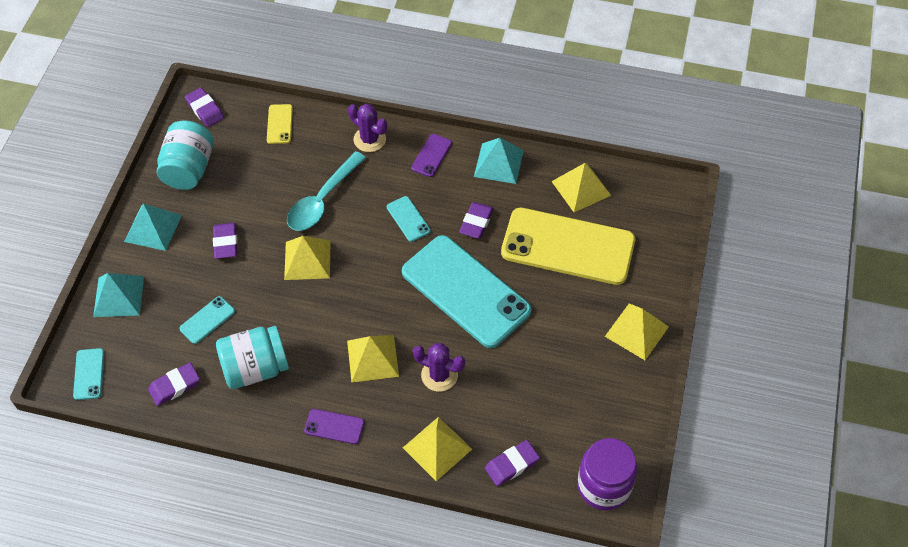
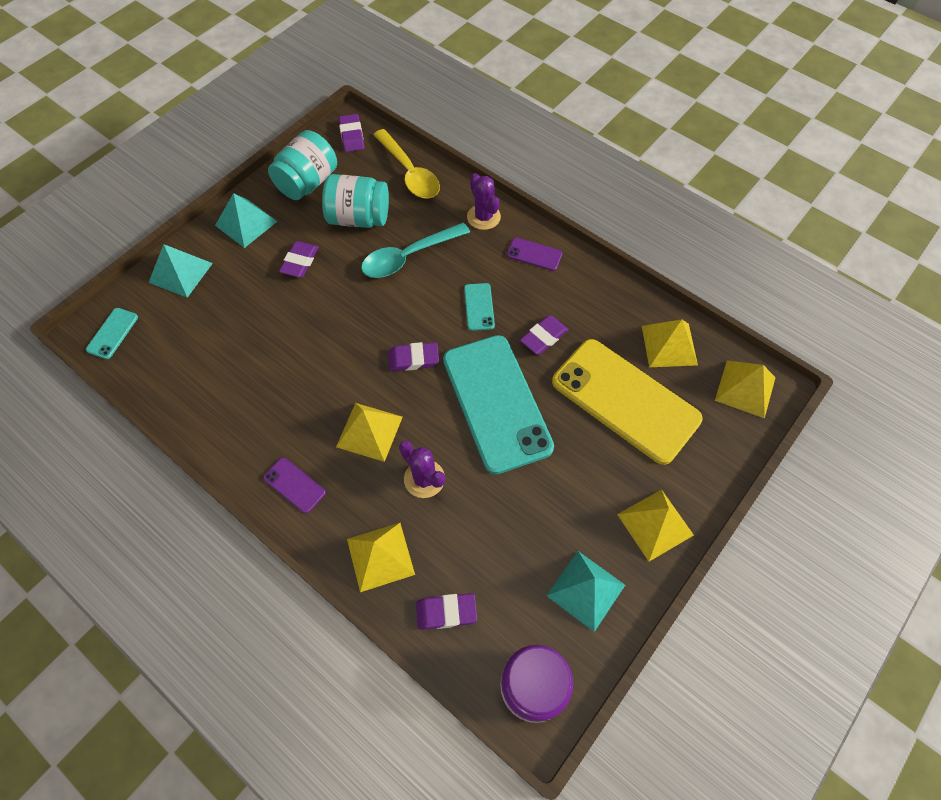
camera: 25 degrees right, 5 degrees up
purple eraser [148,362,200,406] -> purple eraser moved to [388,342,439,371]
turquoise phone [179,296,235,344] -> none
turquoise jar [216,326,289,389] -> turquoise jar moved to [322,174,389,228]
yellow phone [267,104,293,144] -> yellow spoon [373,129,440,199]
yellow pyramid [284,236,331,280] -> yellow pyramid moved to [715,360,776,419]
purple phone [411,134,452,177] -> purple phone turned 60 degrees clockwise [507,237,562,271]
turquoise pyramid [474,138,524,184] -> turquoise pyramid moved to [546,551,625,632]

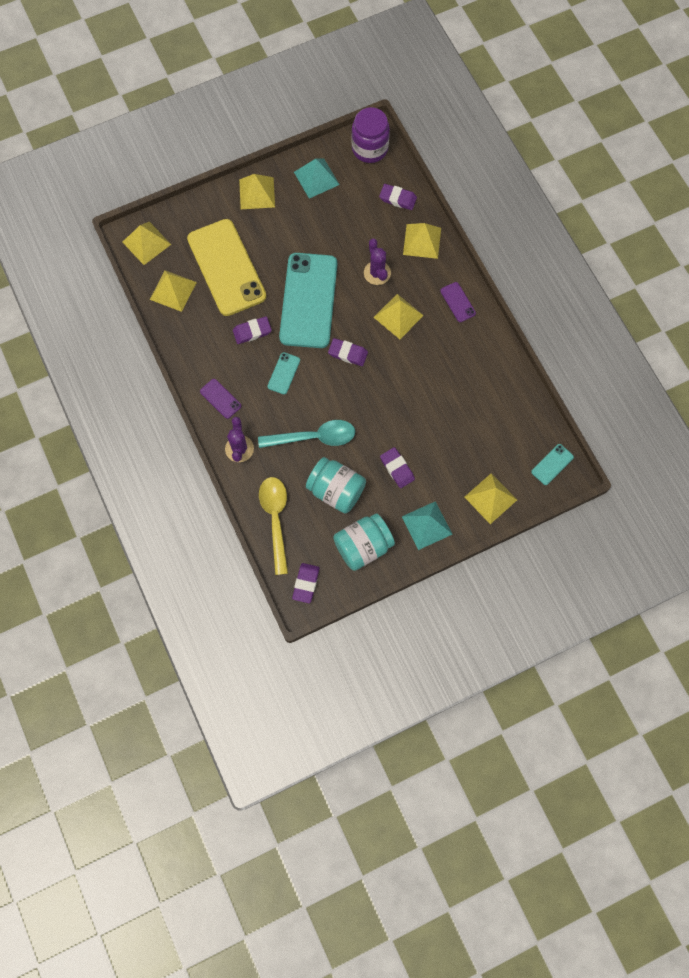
camera: 155 degrees left, 10 degrees up
turquoise pyramid [148,244,213,298] -> yellow pyramid [464,473,517,524]
purple eraser [279,241,319,277] -> purple eraser turned 75 degrees counterclockwise [380,447,415,488]

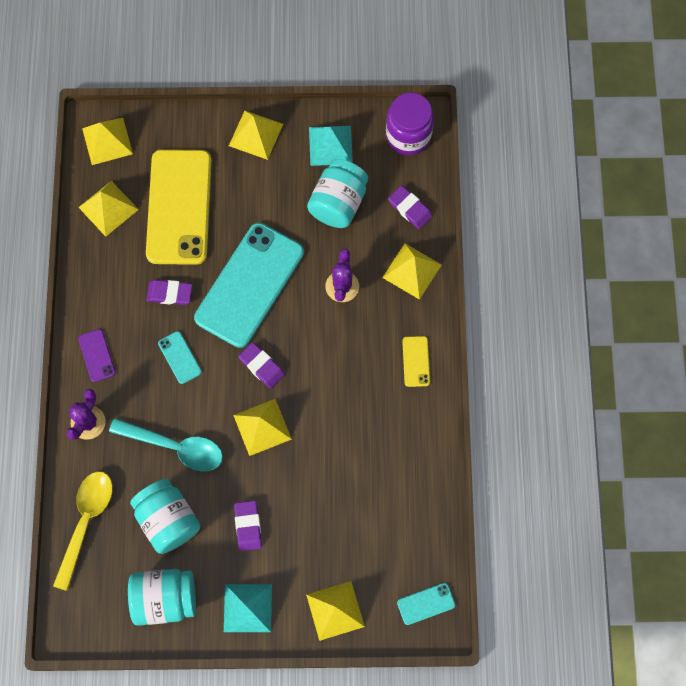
camera: 25 degrees right, 0 degrees up
turquoise phone [267,352,300,394] -> turquoise phone turned 75 degrees counterclockwise [158,331,202,384]
purple eraser [292,563,320,603] -> none
yellow pyramid [373,294,424,339] -> yellow pyramid moved to [233,399,292,456]
purple phone [440,282,476,322] -> yellow phone [402,336,430,387]
none -> turquoise jar [307,159,368,228]

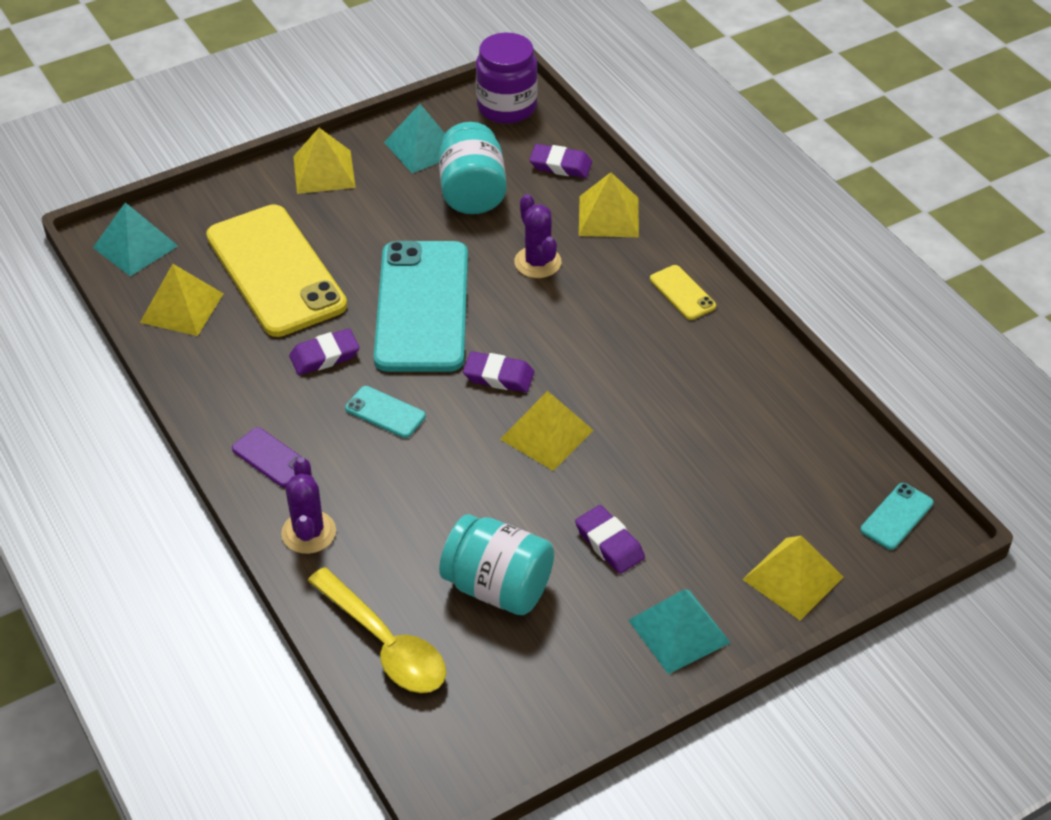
camera: 30 degrees left, 25 degrees down
yellow spoon [53,471,113,591] -> yellow spoon turned 150 degrees clockwise [307,567,446,693]
yellow pyramid [82,118,133,165] -> turquoise pyramid [93,202,178,276]
turquoise spoon [109,418,223,471] -> none
turquoise jar [128,569,196,626] -> none

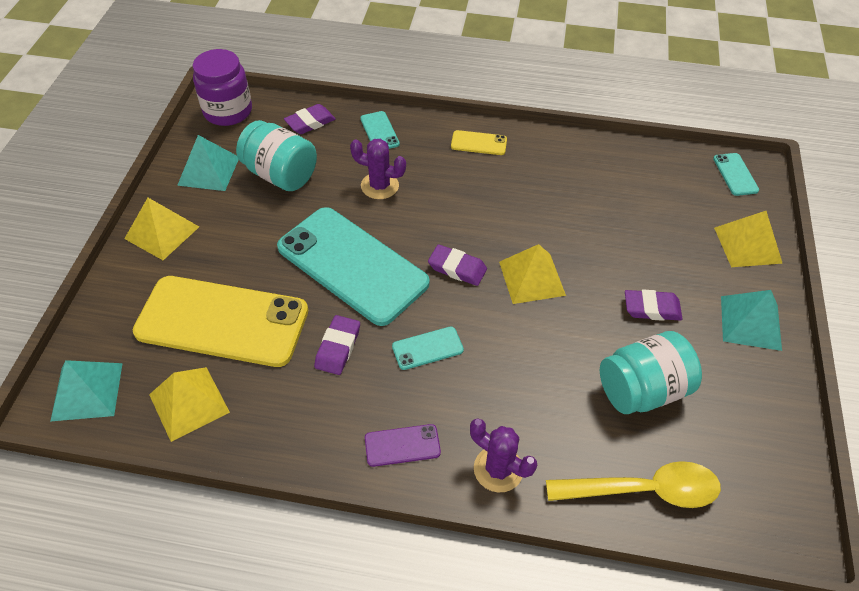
camera: 50 degrees left, 5 degrees up
purple eraser [463,351,534,392] -> purple eraser turned 60 degrees clockwise [428,244,487,286]
yellow pyramid [579,172,639,237] -> turquoise phone [360,111,400,149]

